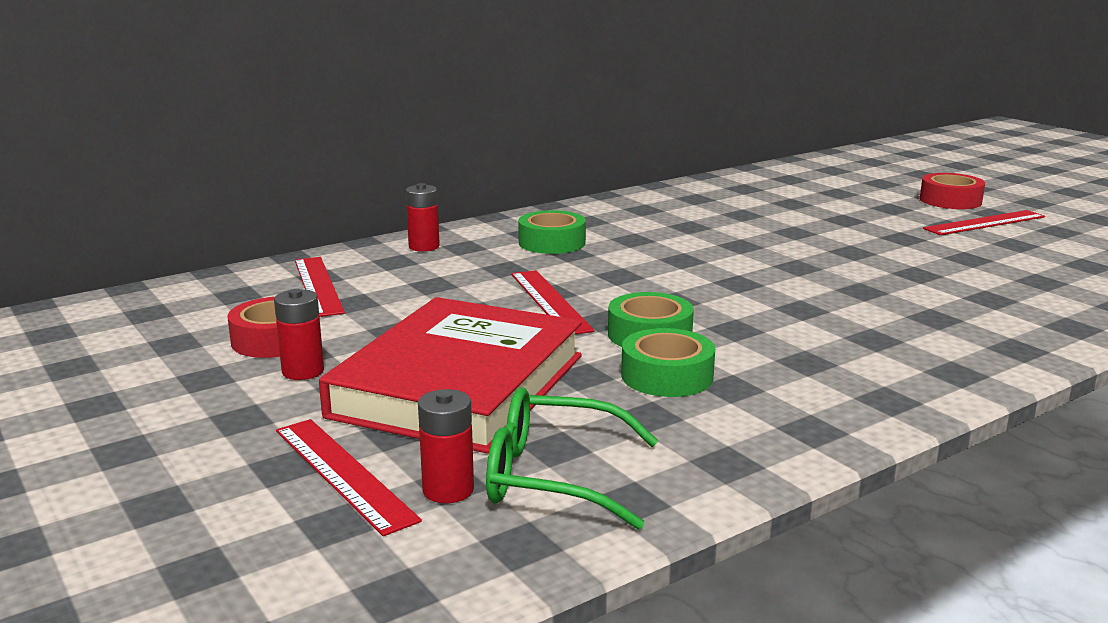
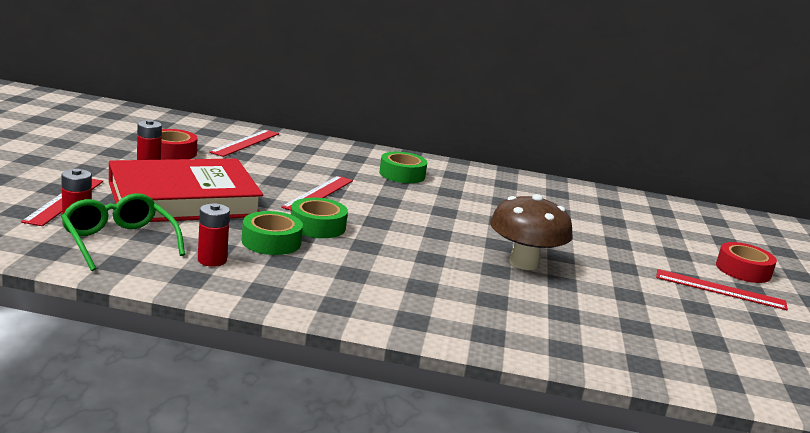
camera: 40 degrees right, 0 degrees up
red battery [406,183,440,252] -> red battery moved to [198,203,230,267]
none -> brown mushroom [490,194,573,270]

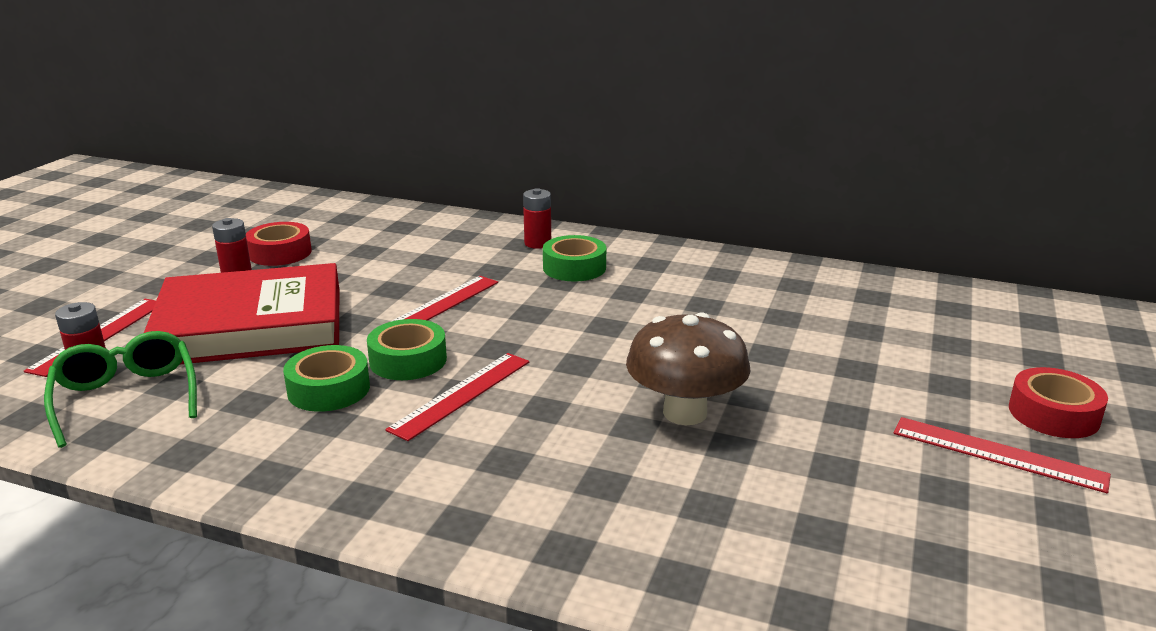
camera: 15 degrees right, 5 degrees up
red battery [198,203,230,267] -> red battery moved to [523,188,551,249]
red ruler [209,130,279,157] -> red ruler moved to [385,353,529,441]

